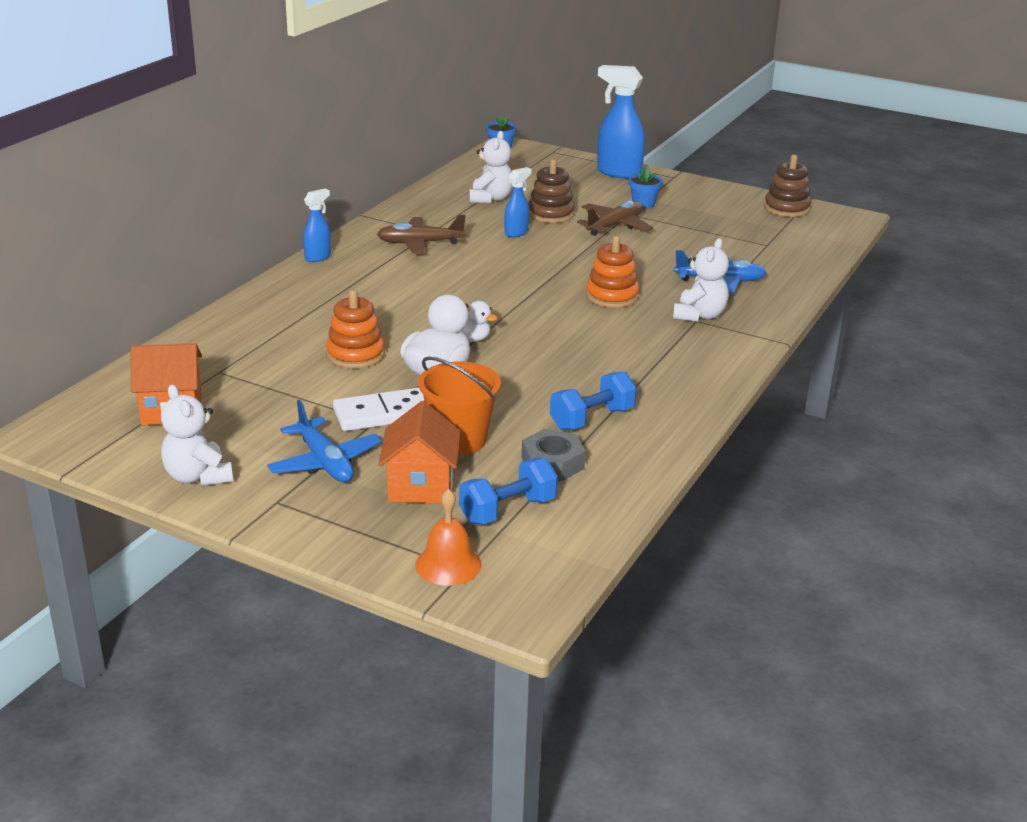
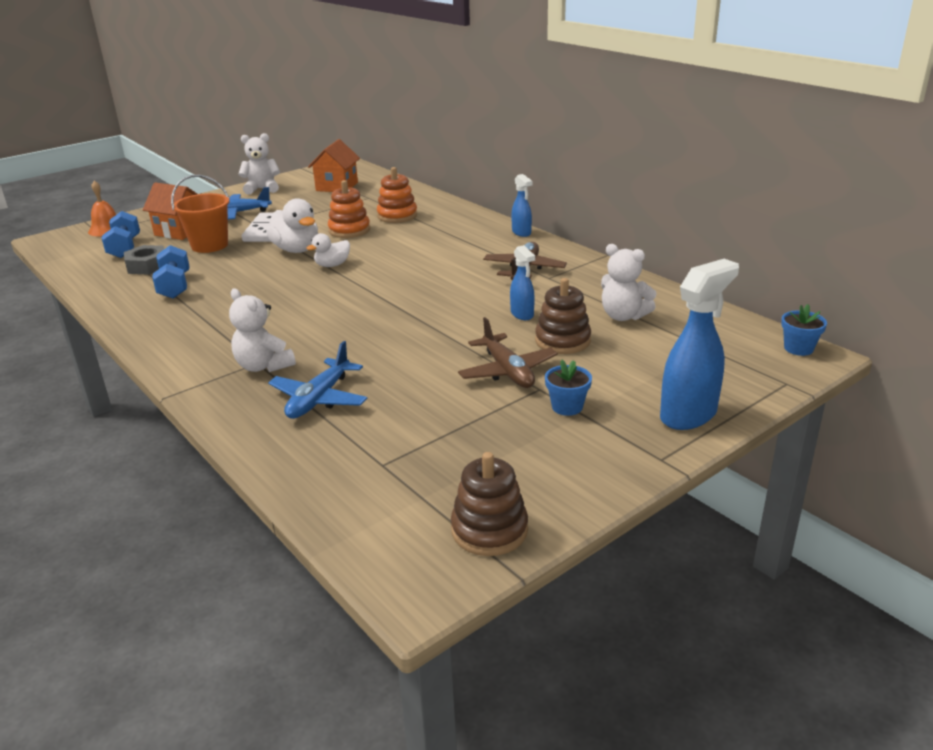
camera: 115 degrees right, 0 degrees up
orange stacking toy [586,236,639,308] -> orange stacking toy moved to [377,167,417,223]

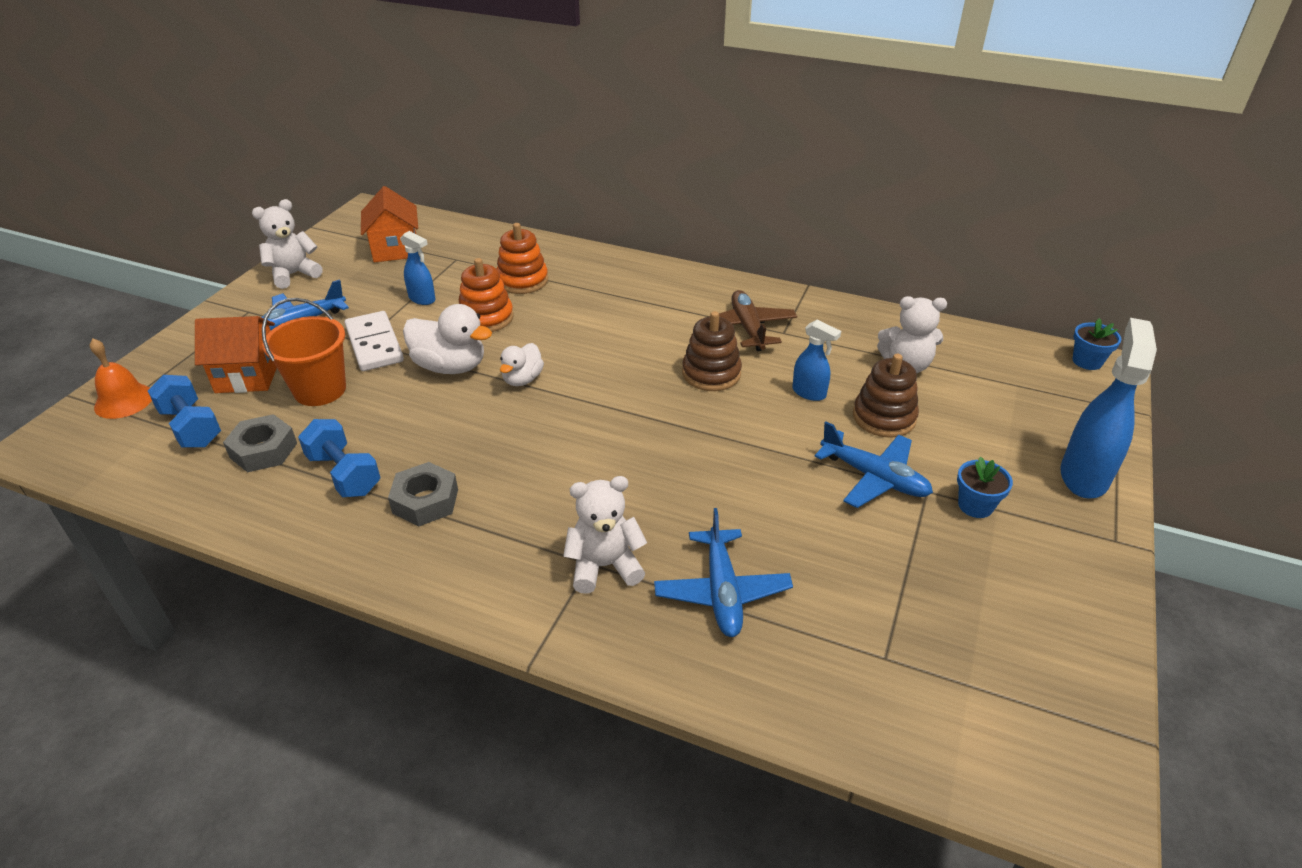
camera: 30 degrees left, 10 degrees up
white teddy bear [229,288,296,372] -> white teddy bear turned 150 degrees clockwise [563,476,647,594]
brown stacking toy [451,452,528,556] -> brown stacking toy moved to [682,311,742,391]
brown plane [458,317,558,388] -> blue plane [814,422,933,508]
blue spray bottle [511,174,533,237] -> blue spray bottle moved to [400,231,435,305]
none -> grey nut [388,462,458,526]

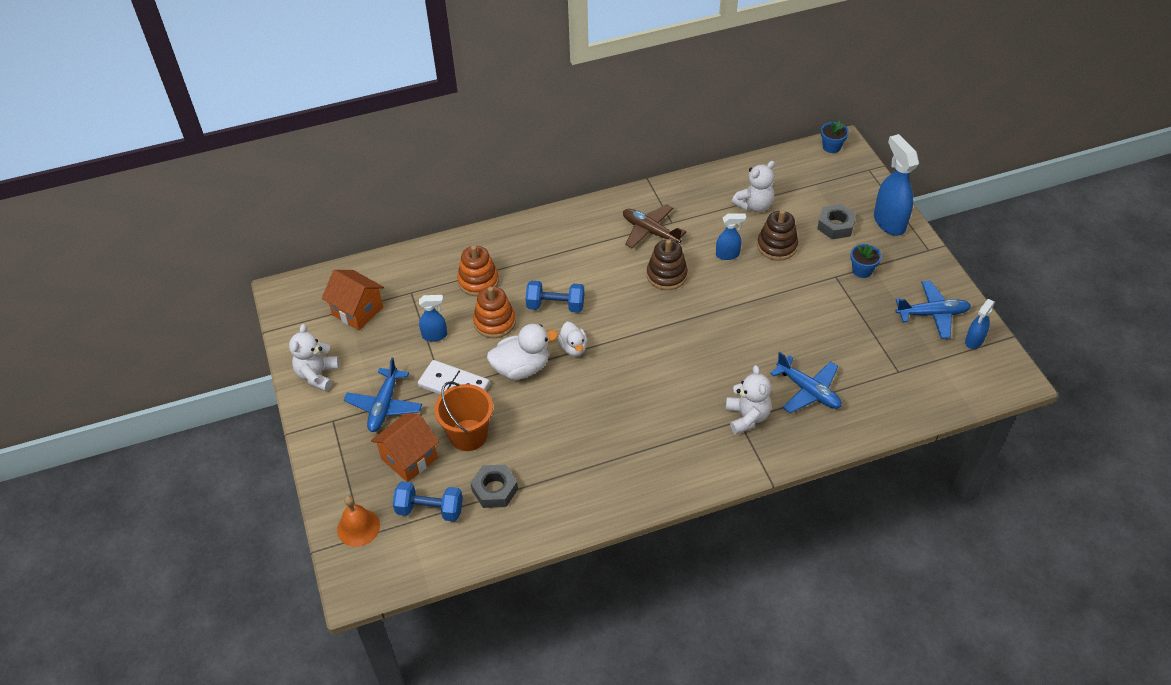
camera: 40 degrees left, 10 degrees up
blue dumbbell [298,419,380,497] -> blue dumbbell moved to [526,281,584,313]
grey nut [388,462,458,526] -> grey nut moved to [817,204,856,239]
white teddy bear [563,476,647,594] -> white teddy bear turned 135 degrees clockwise [726,365,771,434]
blue plane [814,422,933,508] -> blue plane moved to [896,281,971,339]
none -> blue spray bottle [965,299,995,349]

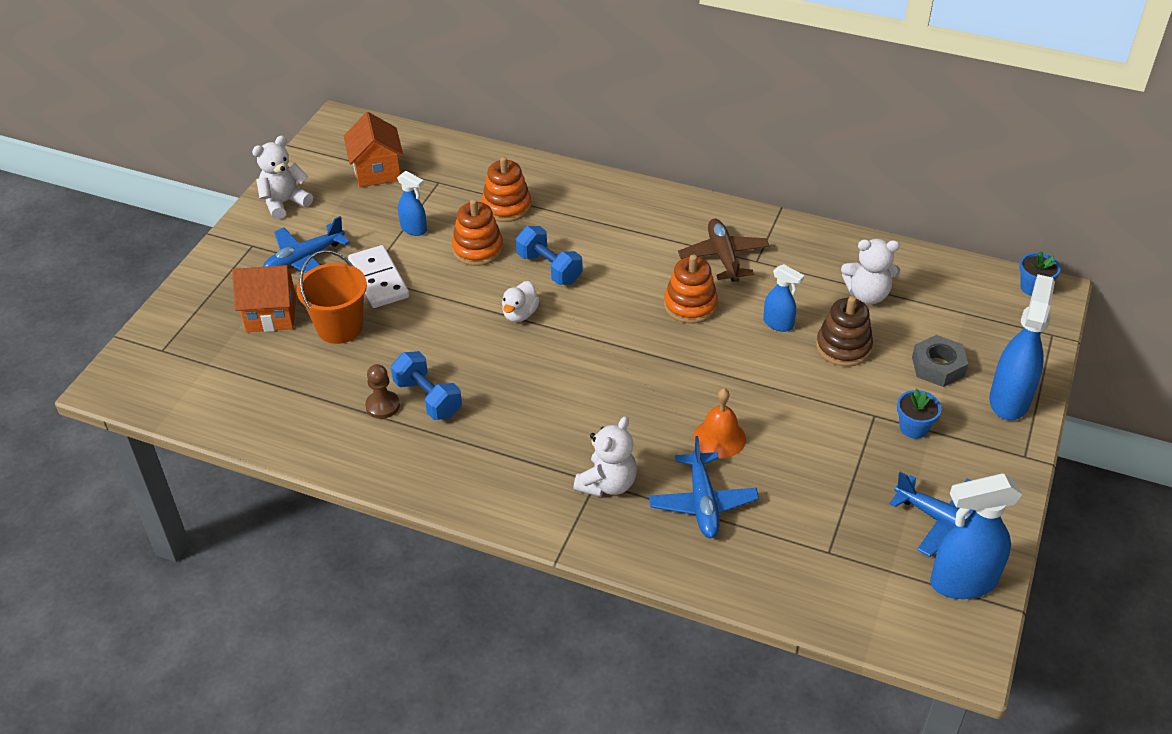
camera: 40 degrees right, 5 degrees down
orange bell [337,496,380,547] -> orange bell moved to [693,388,746,458]
blue dumbbell [393,481,463,522] -> blue dumbbell moved to [391,351,462,420]
grey nut [470,465,518,508] -> none
white duck [487,324,558,380] -> none
brown stacking toy [647,239,688,290] -> orange stacking toy [664,255,718,324]
blue spray bottle [965,299,995,349] -> blue spray bottle [930,474,1023,599], size x1.81
none -> brown pawn [365,364,400,419]

